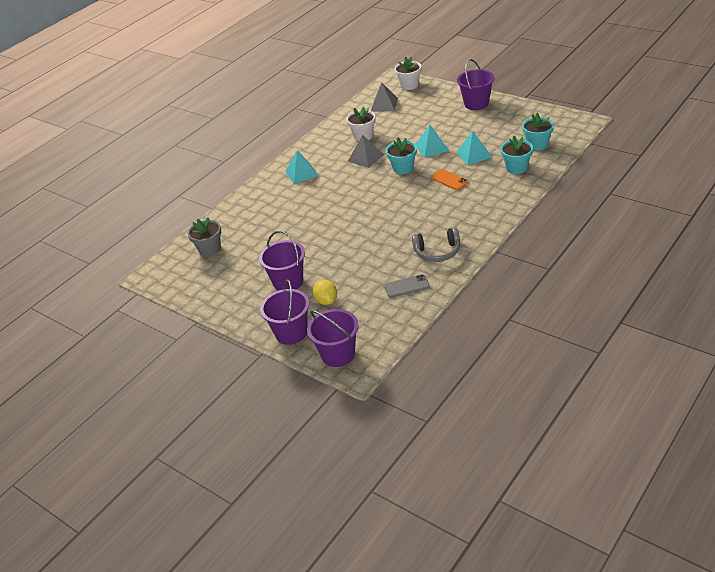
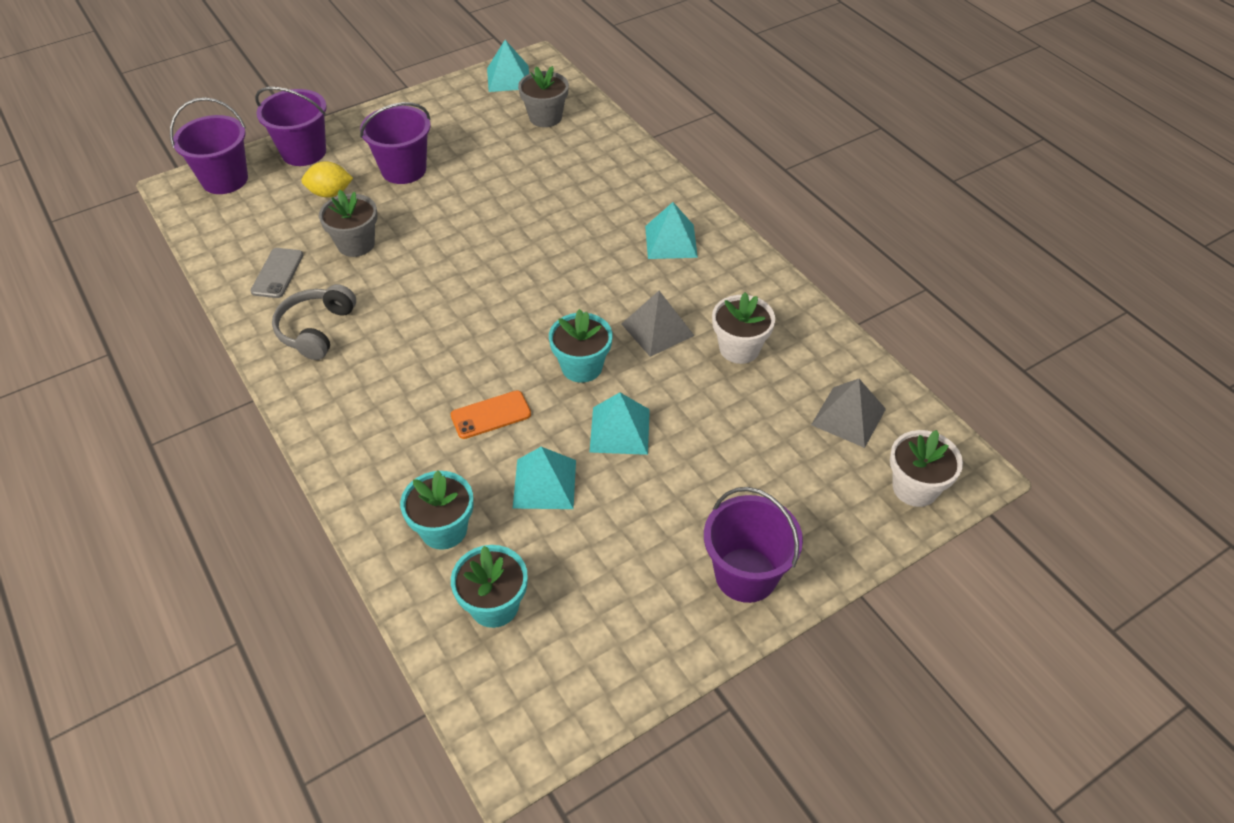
camera: 105 degrees right, 10 degrees up
none -> grey flower pot [319,190,377,257]
none -> turquoise pyramid [487,40,529,92]

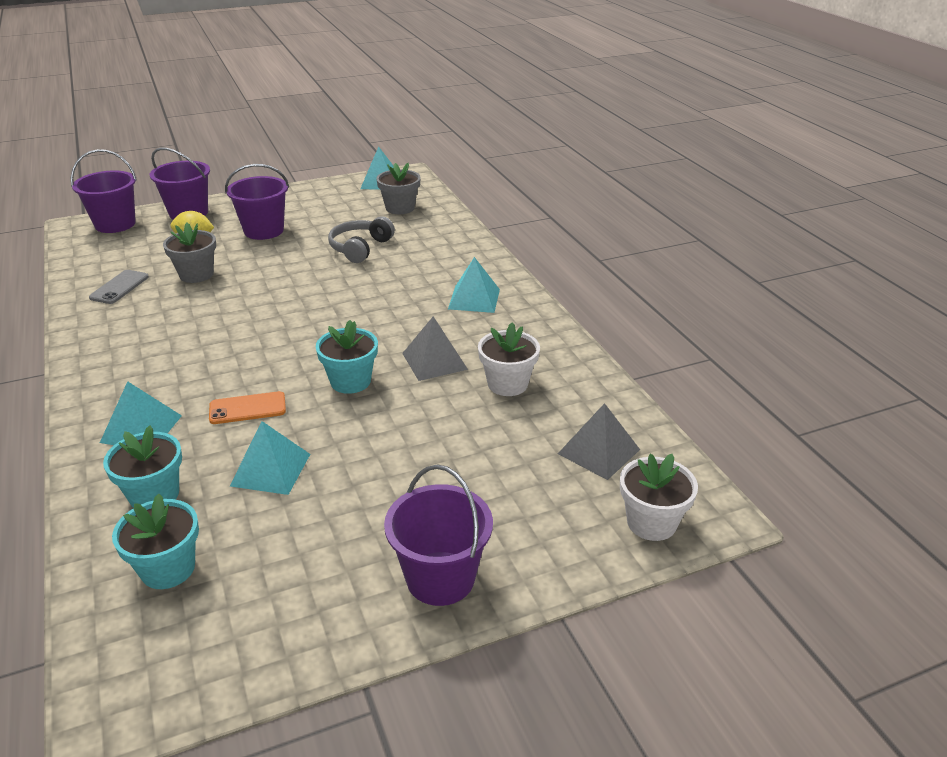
camera: 10 degrees right, 15 degrees down
grey headphones [272,284,356,360] -> grey headphones moved to [328,217,395,263]
turquoise pyramid [589,392,650,455] -> turquoise pyramid moved to [100,381,182,445]

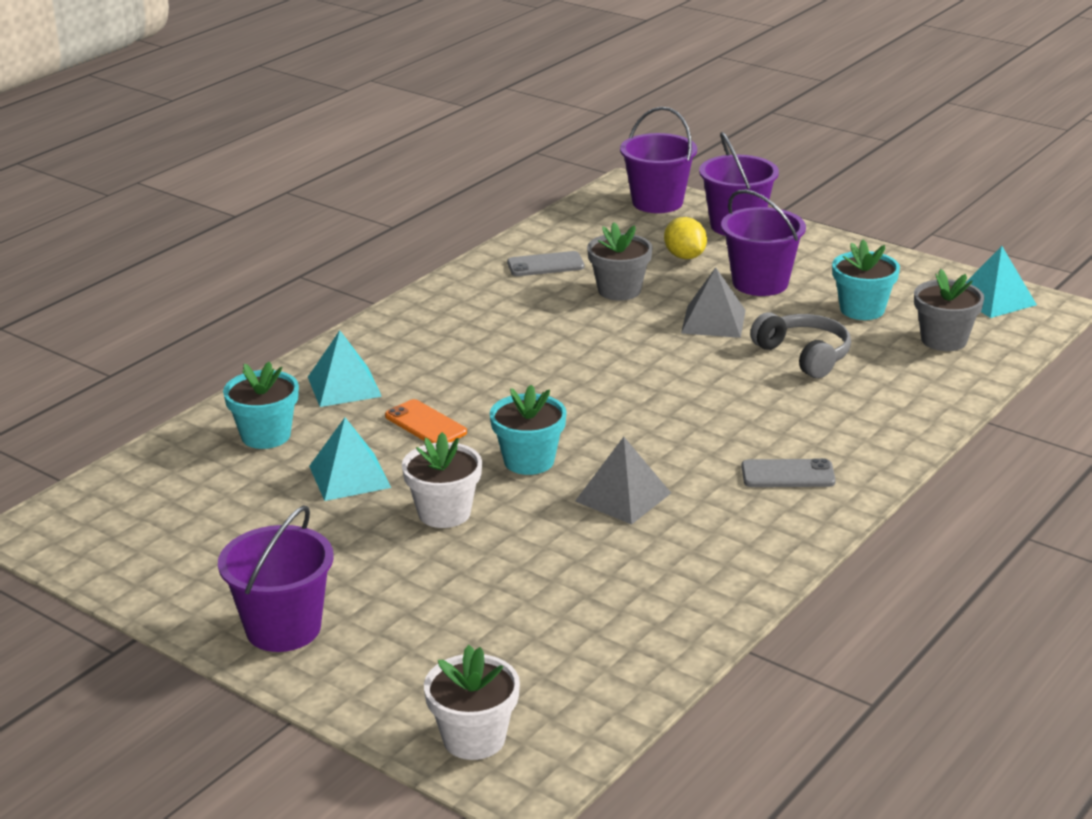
camera: 60 degrees right, 5 degrees down
turquoise flower pot [112,494,199,589] -> turquoise flower pot moved to [832,240,900,320]
grey headphones [328,217,395,263] -> grey headphones turned 60 degrees clockwise [750,312,851,378]
turquoise pyramid [448,257,500,313] -> grey phone [742,458,836,487]
white flower pot [478,322,540,396] -> white flower pot moved to [402,432,482,528]
grey pyramid [558,403,640,480] -> grey pyramid moved to [681,267,746,338]

